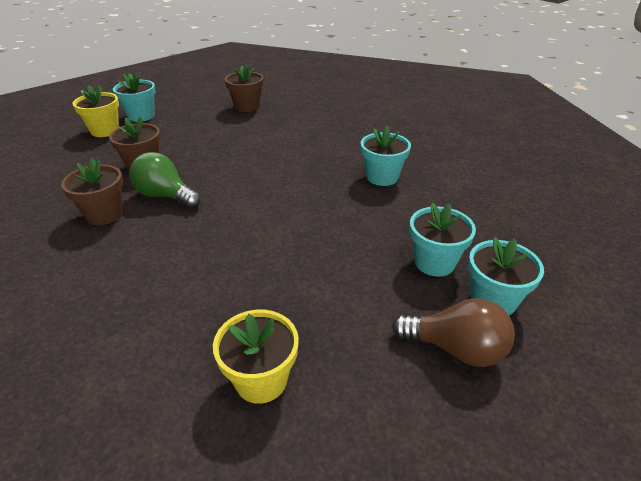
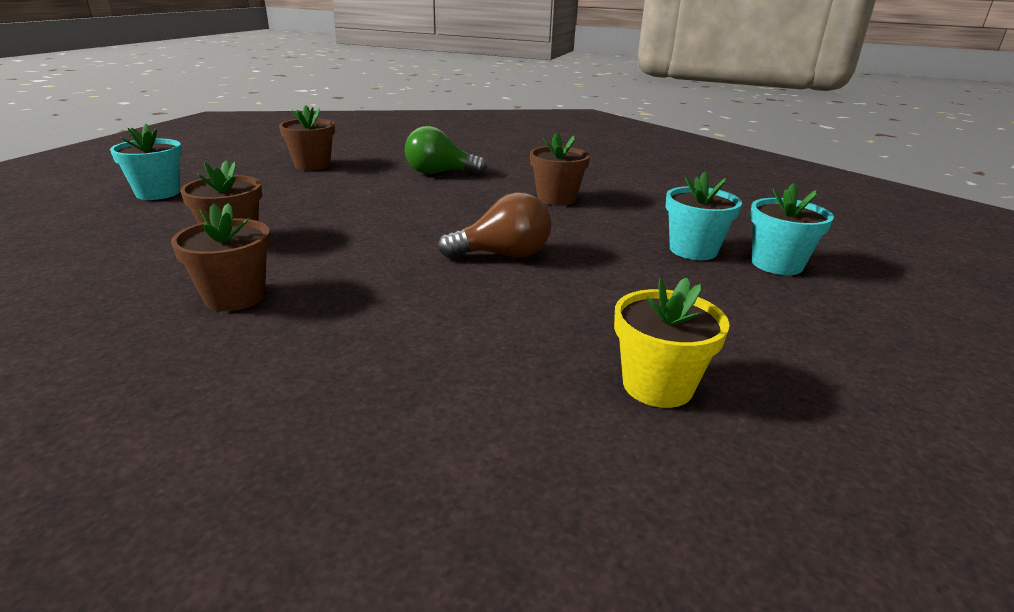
camera: 30 degrees left, 10 degrees down
yellow flower pot [72,85,119,137] -> none
green light bulb [129,152,201,208] -> green light bulb moved to [405,126,487,175]
turquoise flower pot [361,126,411,186] -> brown flower pot [530,132,590,206]
brown light bulb [392,298,515,367] -> brown light bulb moved to [438,192,552,258]

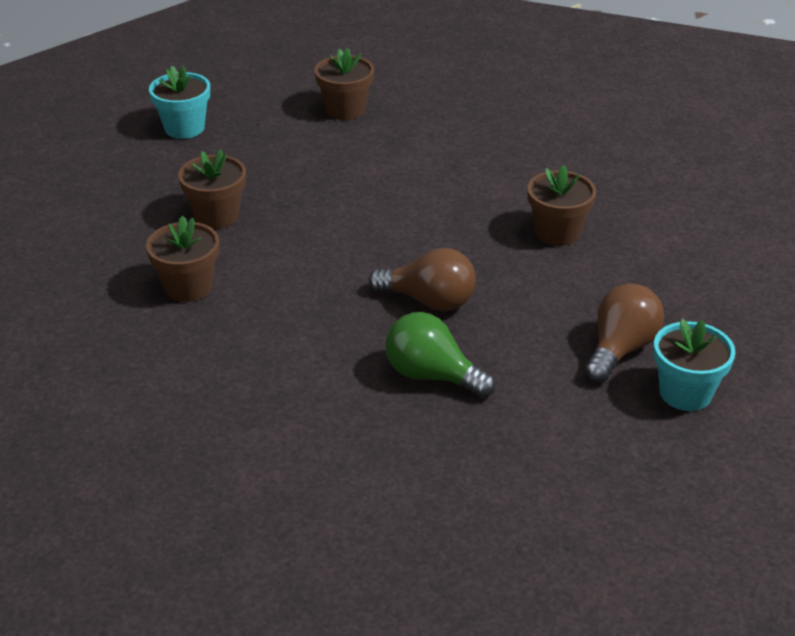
camera: 30 degrees right, 10 degrees up
green light bulb [405,126,487,175] -> green light bulb moved to [385,312,495,398]
yellow flower pot [614,277,730,408] -> none
turquoise flower pot [666,172,742,260] -> brown light bulb [585,283,664,382]

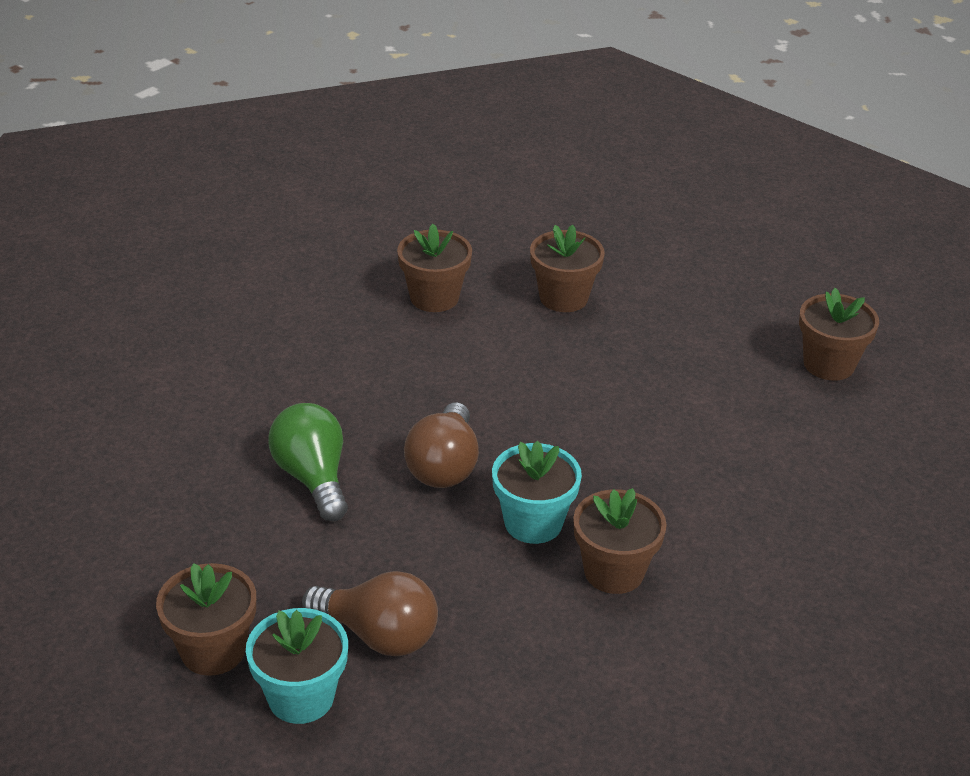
camera: 80 degrees right, 0 degrees up
turquoise flower pot [149,65,210,139] -> turquoise flower pot moved to [492,440,582,544]
green light bulb [385,312,495,398] -> green light bulb turned 45 degrees counterclockwise [268,403,348,521]
none -> brown flower pot [156,563,256,676]

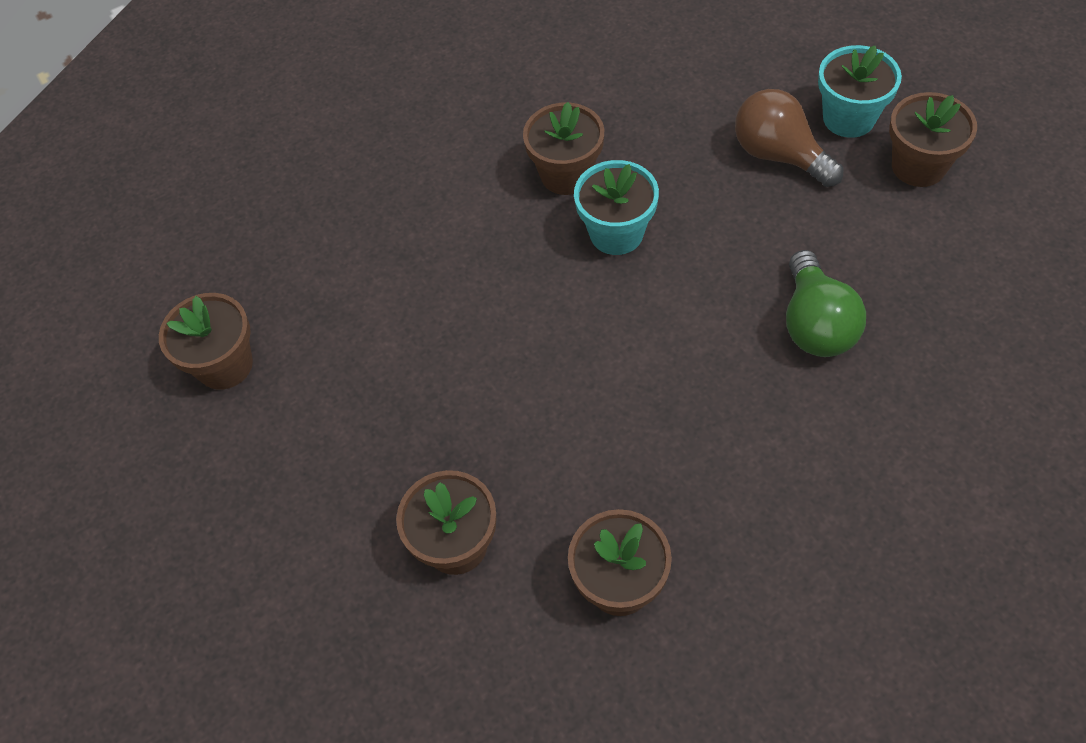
camera: 155 degrees left, 20 degrees up
brown light bulb [404,402,479,488] -> none

